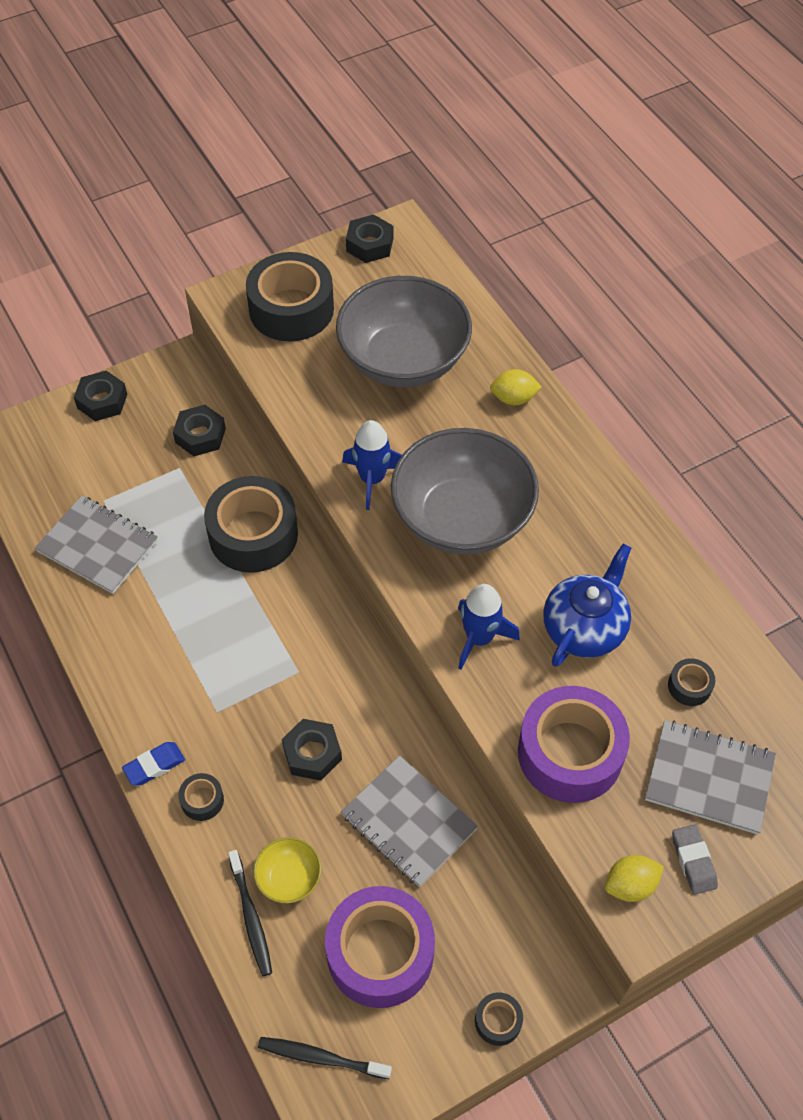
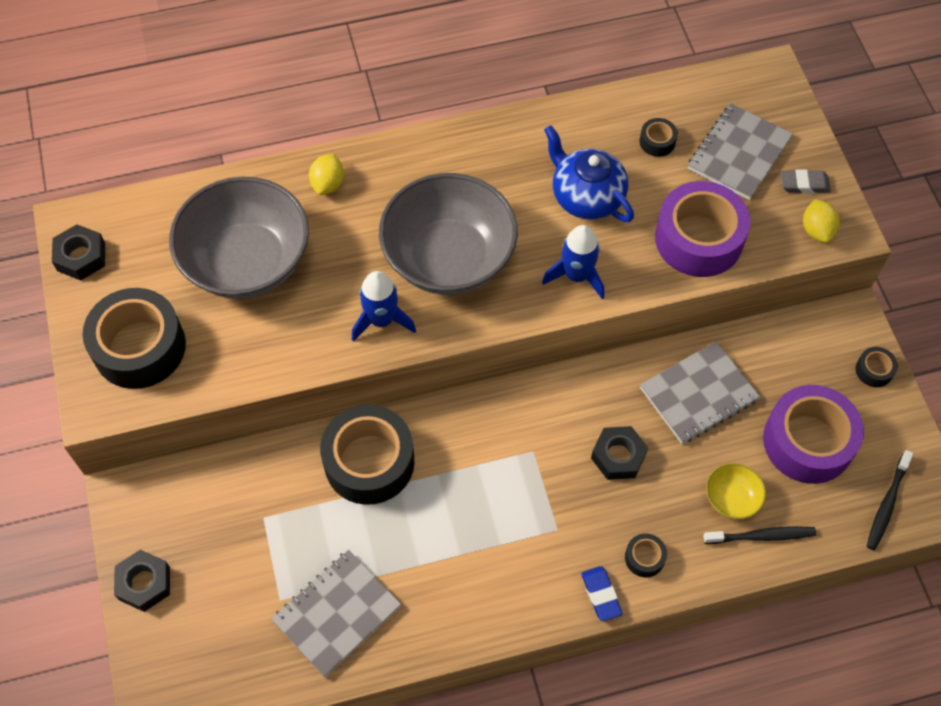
camera: 75 degrees left, 5 degrees up
black nut [173,405,226,456] -> none

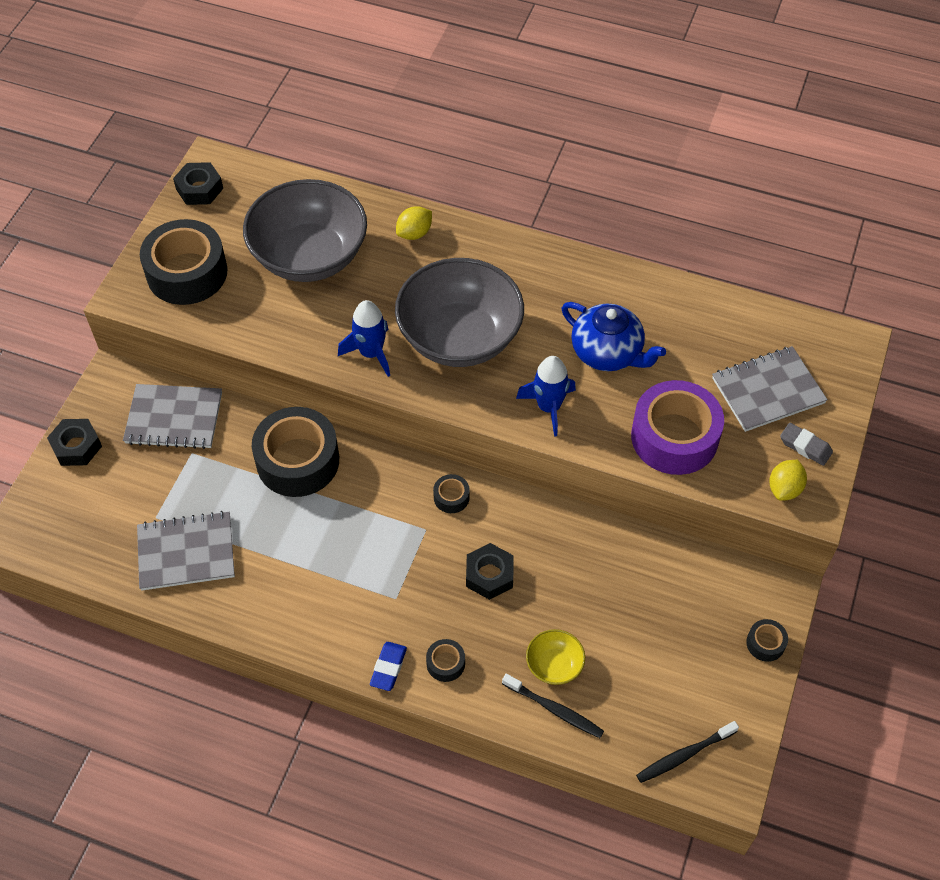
camera: 35 degrees right, 5 degrees down
blue teapot [544,125,634,222] -> blue teapot turned 135 degrees clockwise [562,302,666,371]
black tape [640,118,678,157] -> black tape moved to [433,474,470,513]
grey notebook [640,341,760,444] -> grey notebook moved to [123,384,222,449]
purple tape [763,385,864,484] -> none

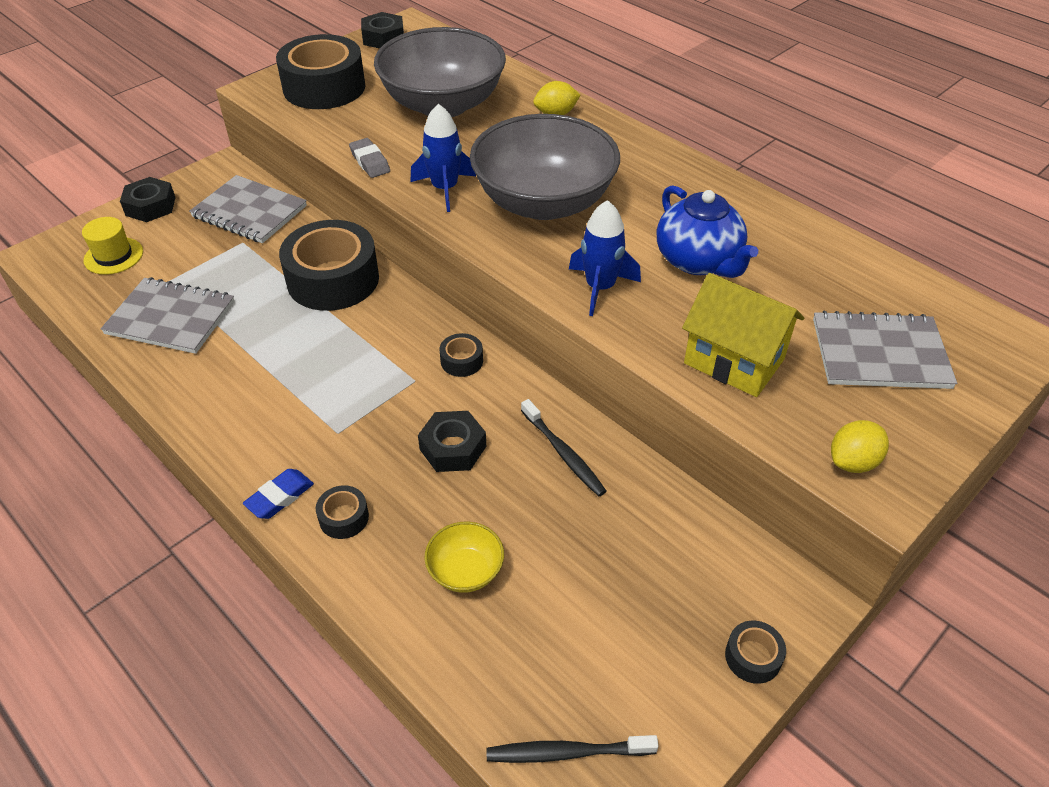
camera: 25 degrees right, 10 degrees down
black toothbrush [502,674,604,738] -> black toothbrush moved to [521,399,606,497]
purple tape [631,380,724,475] -> yellow house [682,273,804,397]
grey eraser [780,423,833,466] -> grey eraser moved to [349,138,390,178]
none -> yellow hat [82,217,143,275]

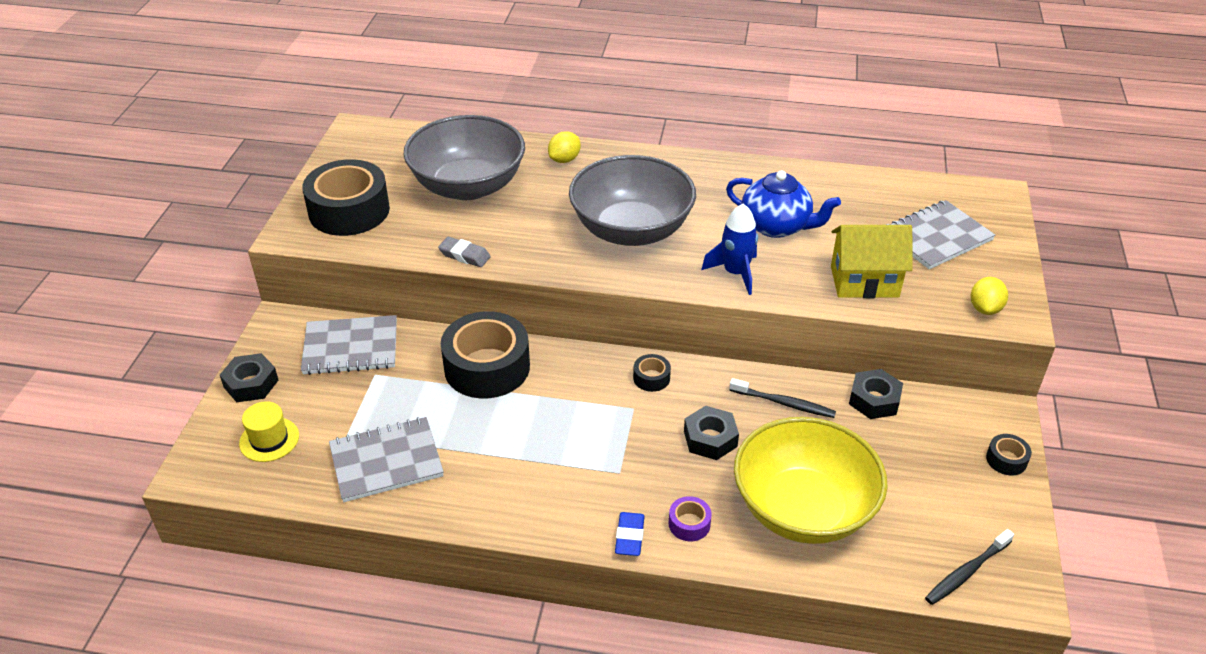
camera: 35 degrees left, 5 degrees down
black tape [316,485,369,539] -> purple tape [669,496,712,541]
black nut [361,12,404,49] -> black nut moved to [849,369,903,419]
blue rocket [410,104,476,212] -> none
yellow bowl [424,521,504,593] -> yellow bowl [734,417,888,544], size x2.35

